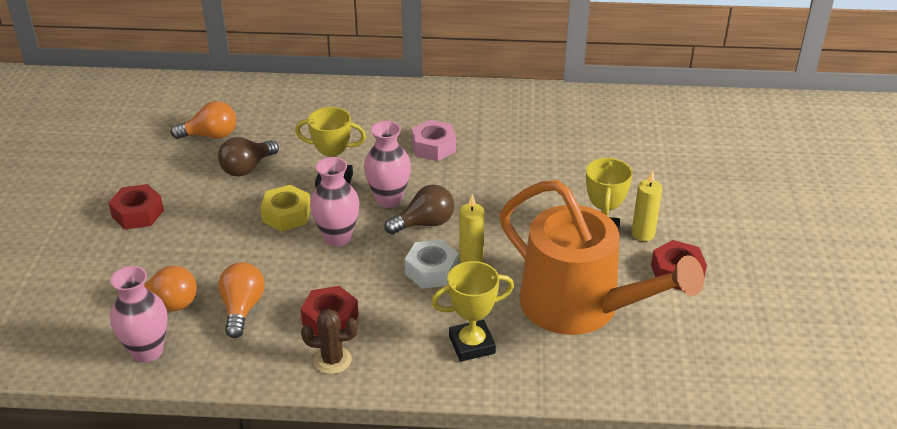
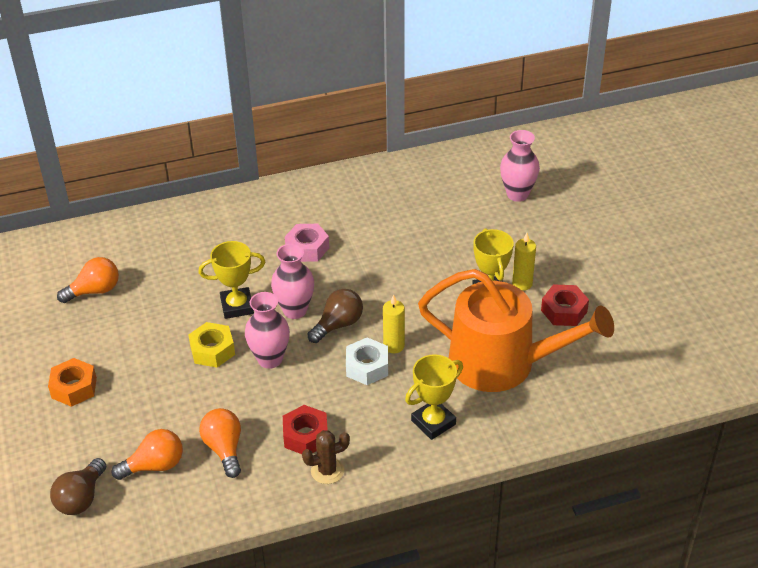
camera: 20 degrees left, 5 degrees up
red nut [108,184,164,230] -> orange nut [48,358,97,407]
pink vase [110,266,168,363] -> pink vase moved to [500,130,540,202]
brown light bulb [218,137,279,177] -> brown light bulb moved to [50,458,106,515]

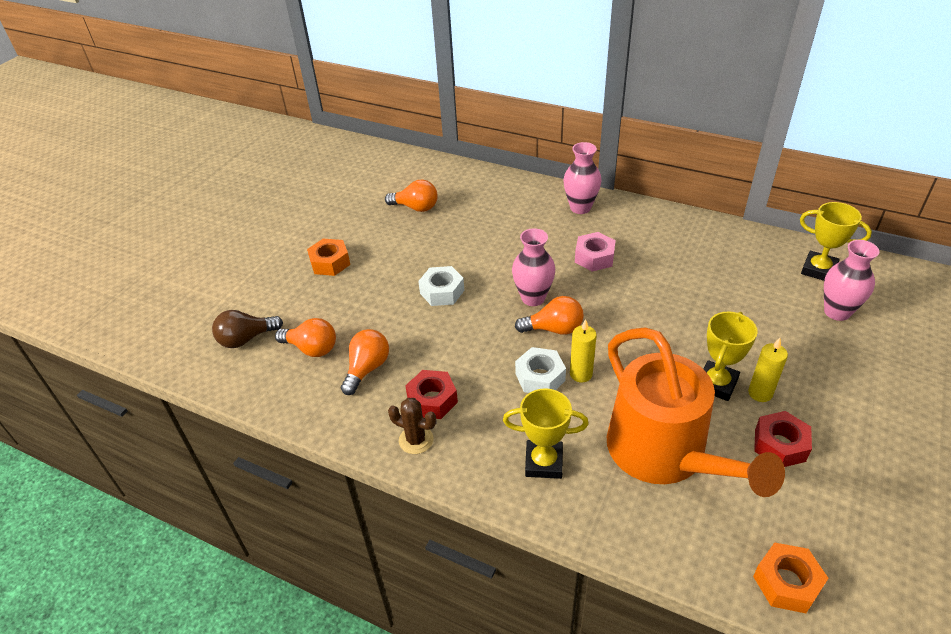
camera: 45 degrees right, 0 degrees up
yellow nut [188,322,235,367] -> white nut [418,266,464,306]
yellow trophy [199,241,265,319] -> yellow trophy moved to [800,202,872,281]
pink vase [245,292,290,369] -> pink vase moved to [563,142,602,214]
brown light bulb [308,289,363,343] -> orange light bulb [515,296,584,335]
none -> orange nut [753,542,828,613]

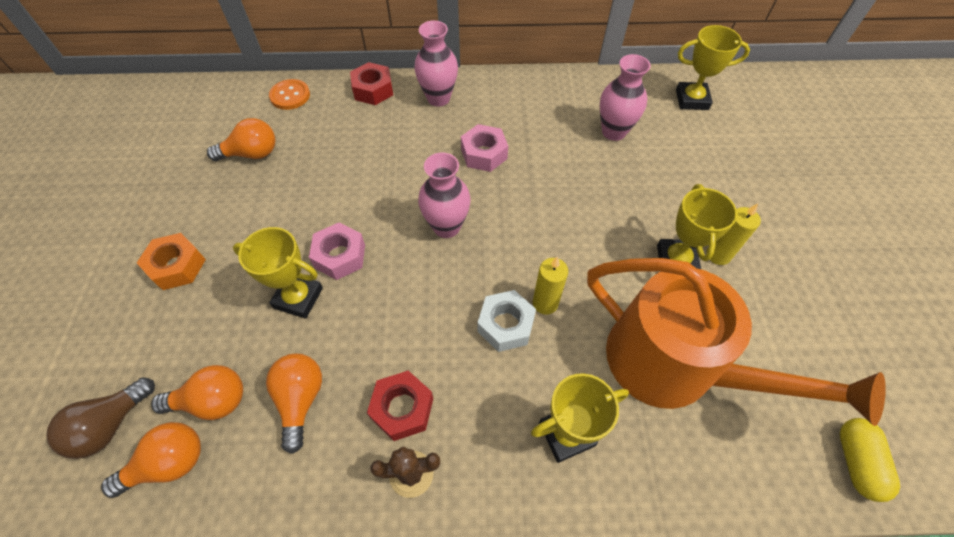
camera: 30 degrees left, 15 degrees up
white nut [418,266,464,306] -> pink nut [309,223,365,280]
orange light bulb [515,296,584,335] -> orange light bulb moved to [101,422,201,498]
orange nut [753,542,828,613] -> yellow capsule [840,418,900,502]
red nut [754,411,812,467] -> red nut moved to [350,62,393,105]
pink vase [824,240,880,321] -> pink vase moved to [600,54,651,141]
none -> yellow trophy [233,227,323,319]
none -> orange button [269,79,310,110]

